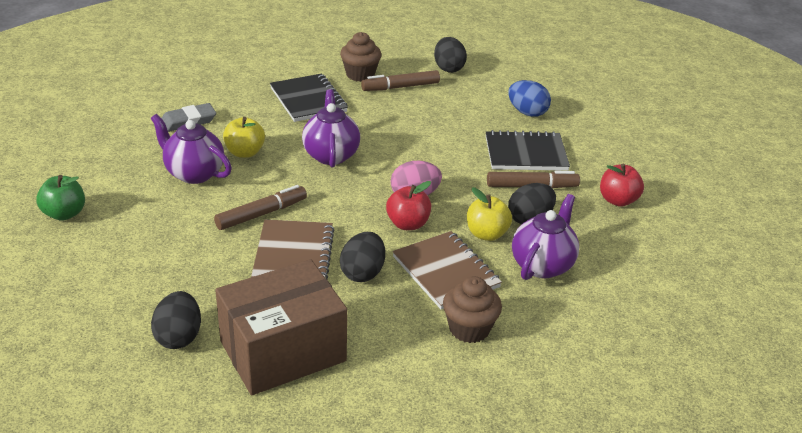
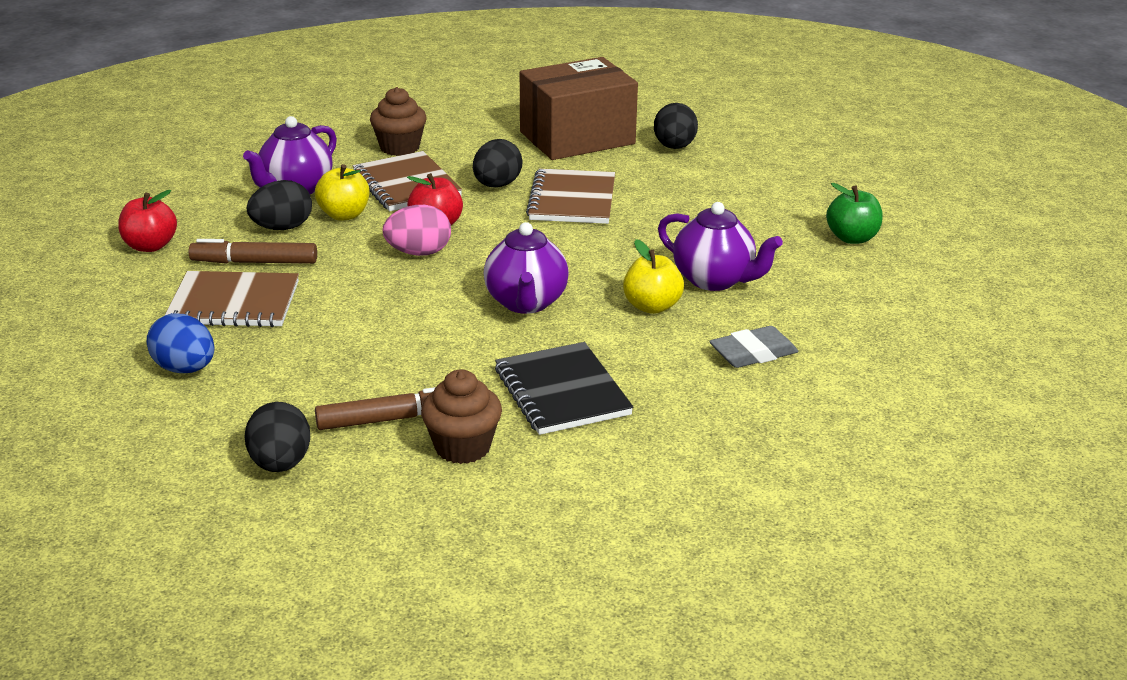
camera: 175 degrees left, 5 degrees down
brown marker [214,185,307,230] -> none
black notebook [486,130,570,171] -> brown notebook [164,271,299,327]

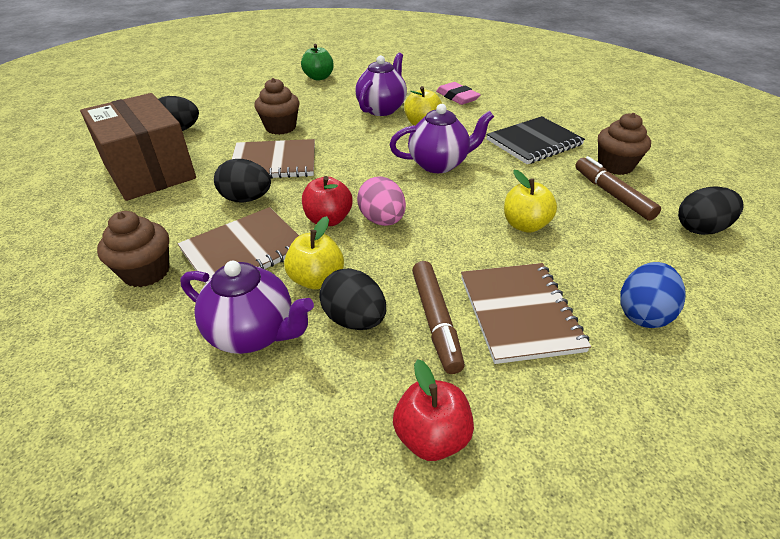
camera: 100 degrees left, 10 degrees up
grey eraser [709,326,798,368] -> pink eraser [436,82,481,105]
none -> brown cupcake [254,78,300,135]
none -> yellow apple [504,170,557,233]

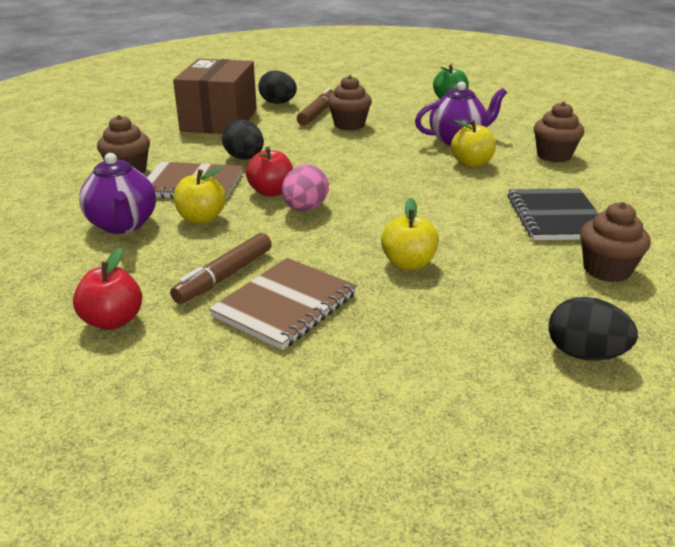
camera: 45 degrees right, 10 degrees down
brown notebook [232,139,315,179] -> none
black egg [319,268,386,330] -> none
purple teapot [390,104,494,173] -> none
pink eraser [436,82,481,105] -> brown cupcake [534,102,584,162]
black notebook [486,116,585,164] -> black notebook turned 75 degrees clockwise [508,188,599,240]
brown marker [575,156,661,221] -> brown marker moved to [297,87,334,126]
blue egg [620,262,686,328] -> none

